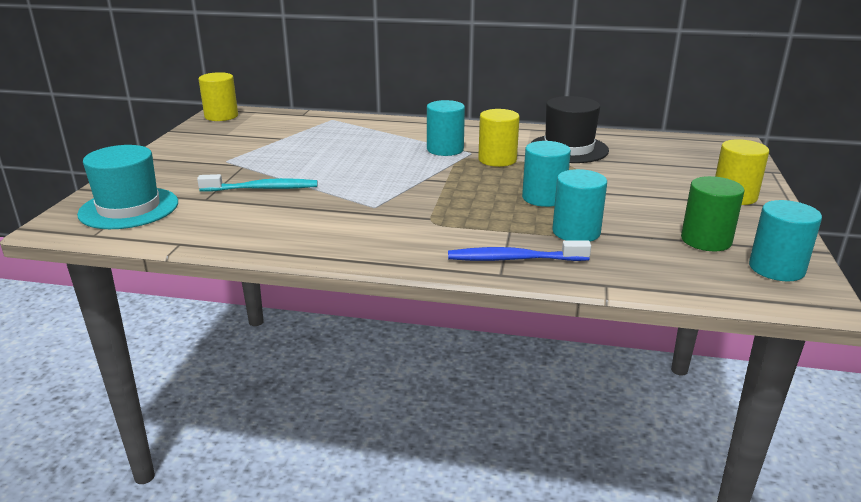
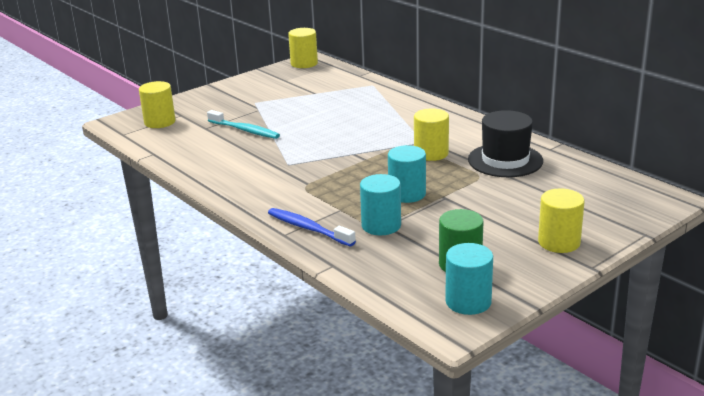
camera: 40 degrees right, 0 degrees up
turquoise hat [77,145,178,229] -> yellow cylinder [139,81,176,128]
turquoise cylinder [427,100,465,156] -> none

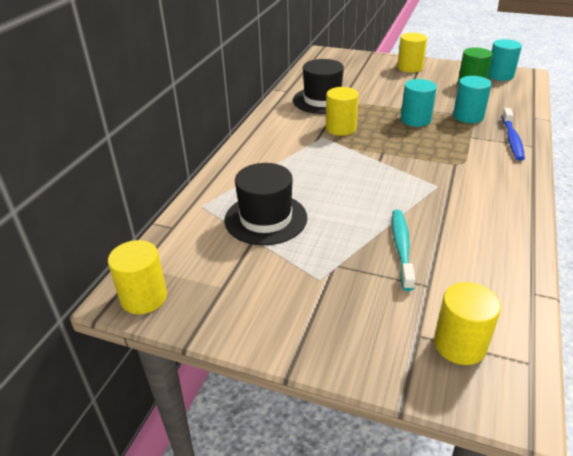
camera: 120 degrees left, 10 degrees up
none -> black hat [224,163,307,245]

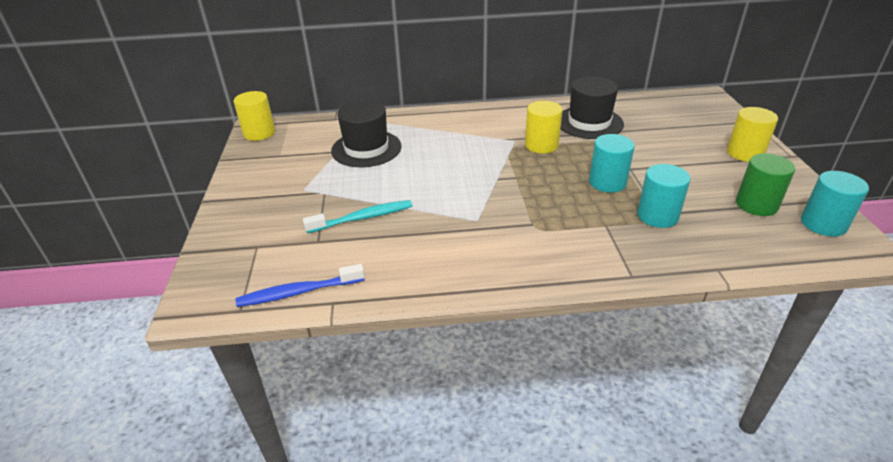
camera: 65 degrees right, 0 degrees up
yellow cylinder [434,282,501,365] -> none
blue toothbrush [502,108,525,161] -> blue toothbrush moved to [236,264,365,307]

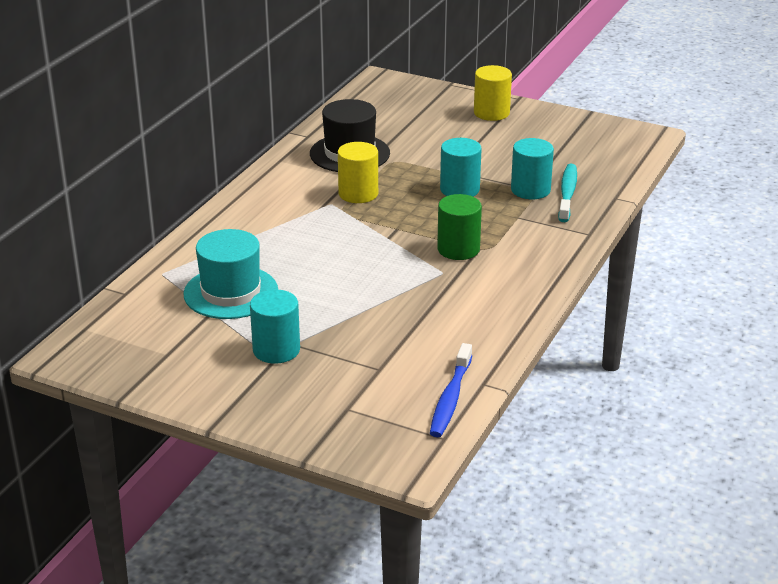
camera: 60 degrees left, 5 degrees down
yellow cylinder [234,91,275,141] -> none
turquoise toothbrush [303,200,412,233] -> turquoise toothbrush moved to [558,164,577,222]
black hat [331,101,402,167] -> turquoise hat [184,229,278,319]
green cylinder [736,153,795,216] -> green cylinder moved to [437,194,482,260]
turquoise cylinder [801,171,869,237] -> turquoise cylinder moved to [250,290,300,364]

